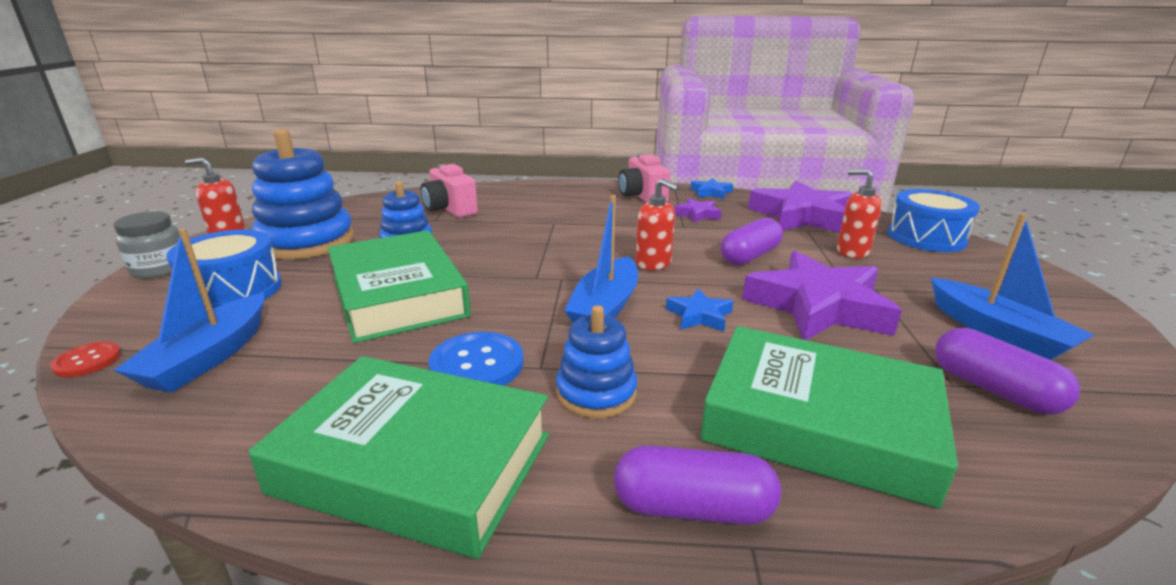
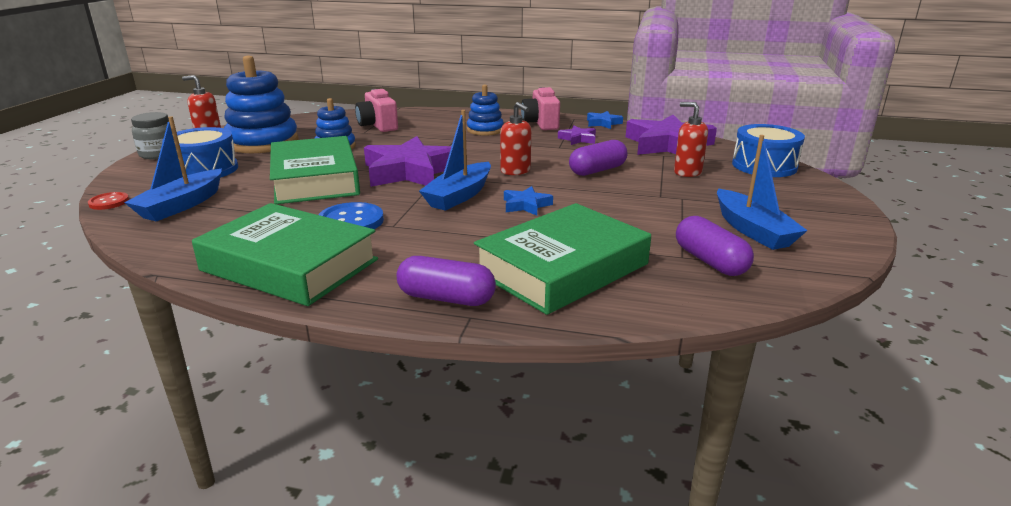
camera: 10 degrees right, 0 degrees up
blue stacking toy [556,305,637,418] -> blue stacking toy moved to [467,85,504,136]
green book [700,326,958,509] -> green book turned 75 degrees counterclockwise [474,203,651,315]
purple star [742,251,902,340] -> purple star moved to [364,136,451,187]

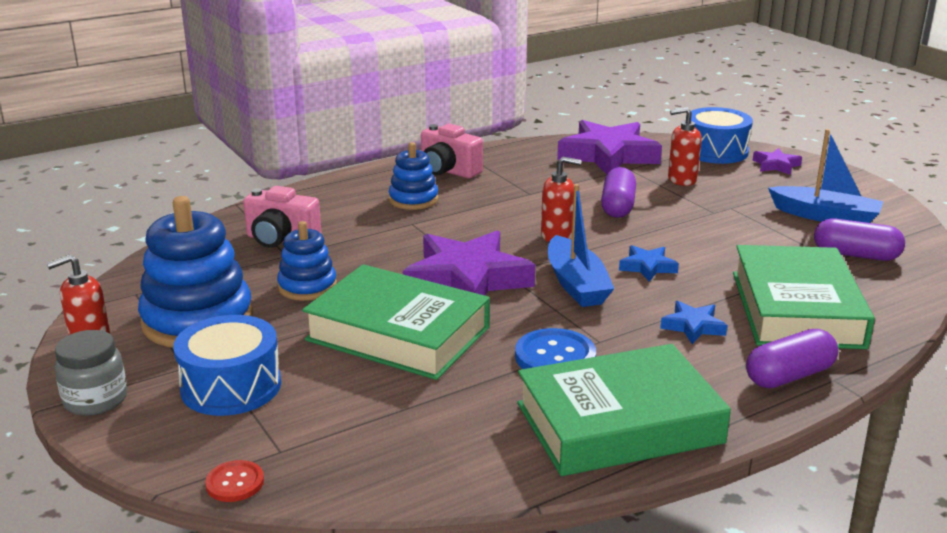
camera: 45 degrees left, 0 degrees up
blue boat [124,116,222,222] -> none
purple star [558,126,596,145] -> purple star moved to [753,148,802,175]
blue star [587,111,623,129] -> blue star moved to [660,301,727,344]

